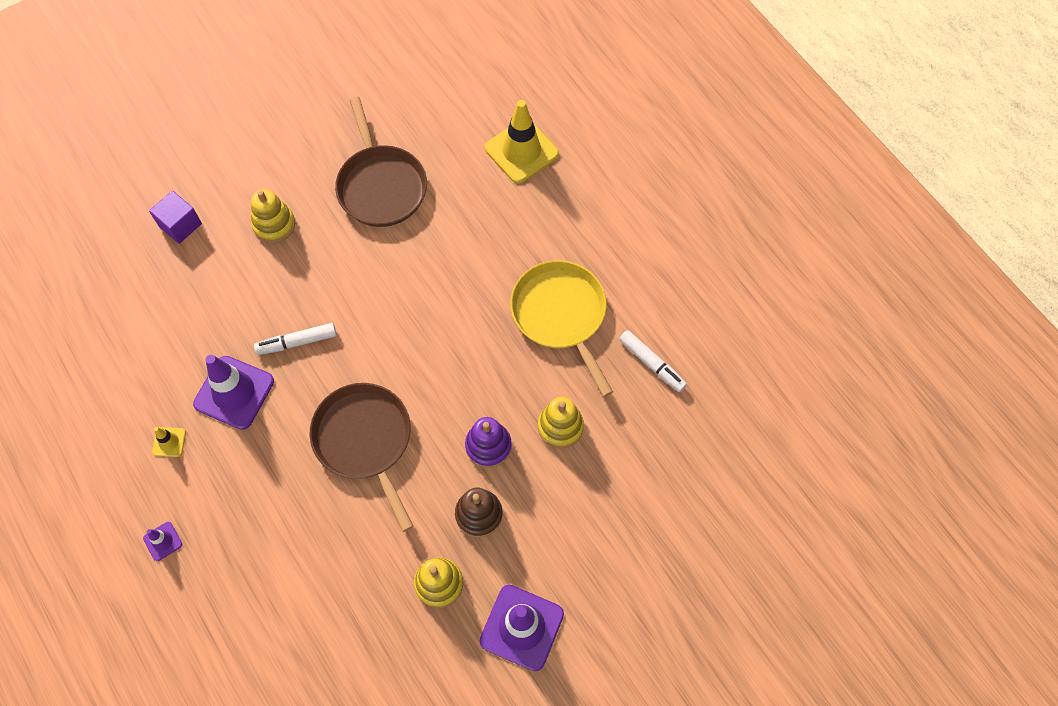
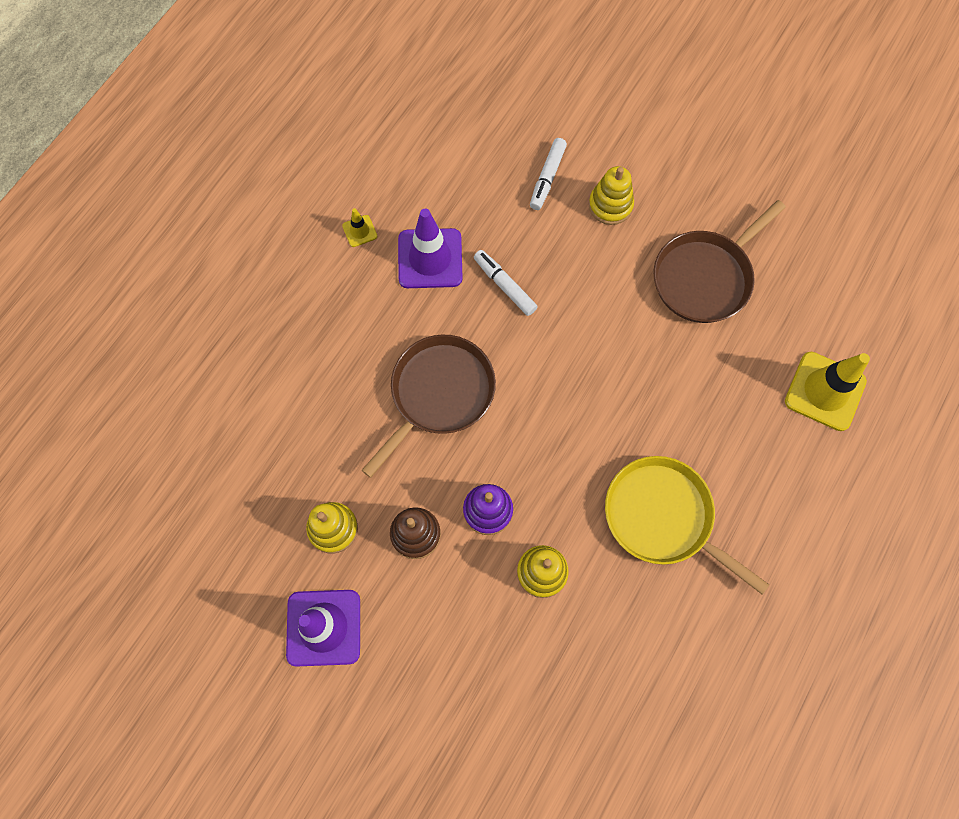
camera: 65 degrees right, 5 degrees up
purple traffic cone [143,522,182,561] -> none
purple cube [149,191,202,244] -> none
yellow pan [510,260,613,397] -> yellow pan turned 90 degrees counterclockwise [605,456,769,594]
white marker [619,330,687,392] -> white marker moved to [530,138,567,210]

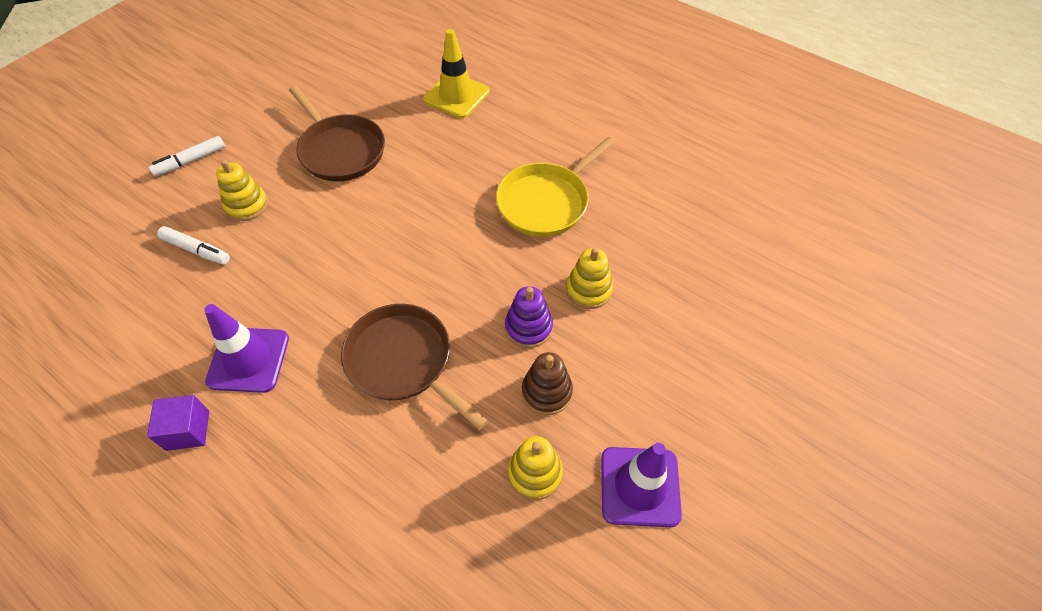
camera: 85 degrees left, 15 degrees down
yellow traffic cone [342,208,377,247] -> purple cube [147,395,209,451]
white marker [474,250,538,316] -> white marker moved to [149,136,225,176]

